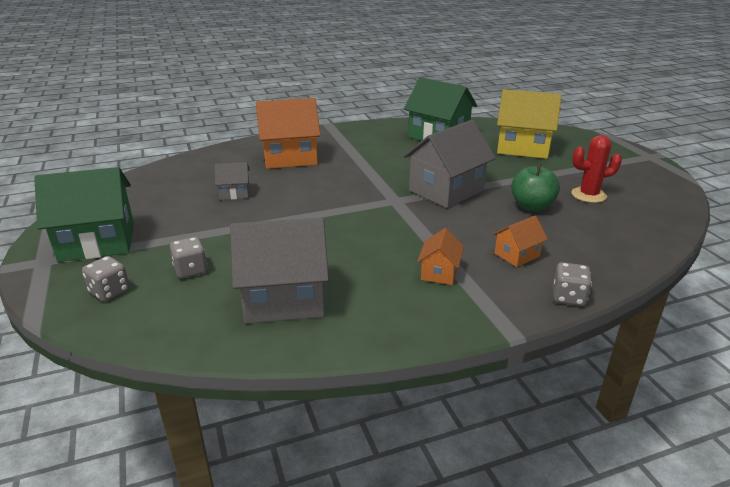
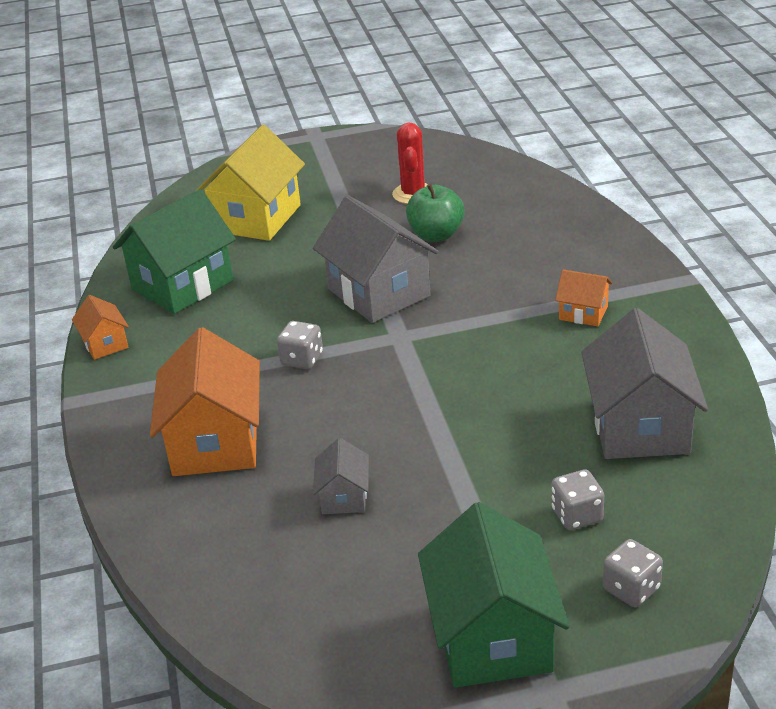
camera: 80 degrees left, 5 degrees up
orange house [493,216,548,267] -> orange house moved to [72,295,129,360]
grey dice [553,262,592,306] -> grey dice moved to [277,321,323,369]

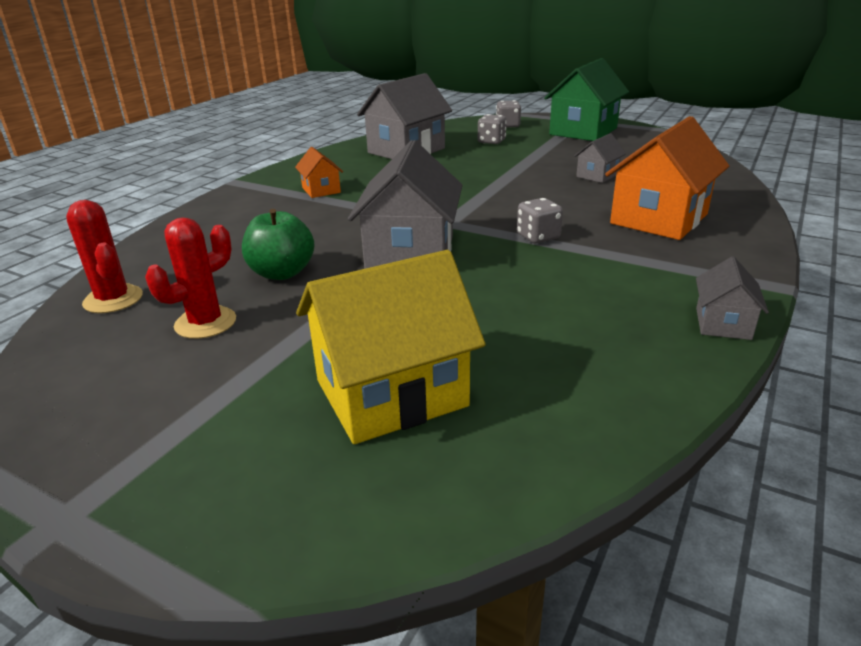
camera: 140 degrees left, 5 degrees down
orange house [72,295,129,360] -> grey house [696,256,769,340]
green house [113,189,236,314] -> none
none -> red cactus [66,200,143,313]

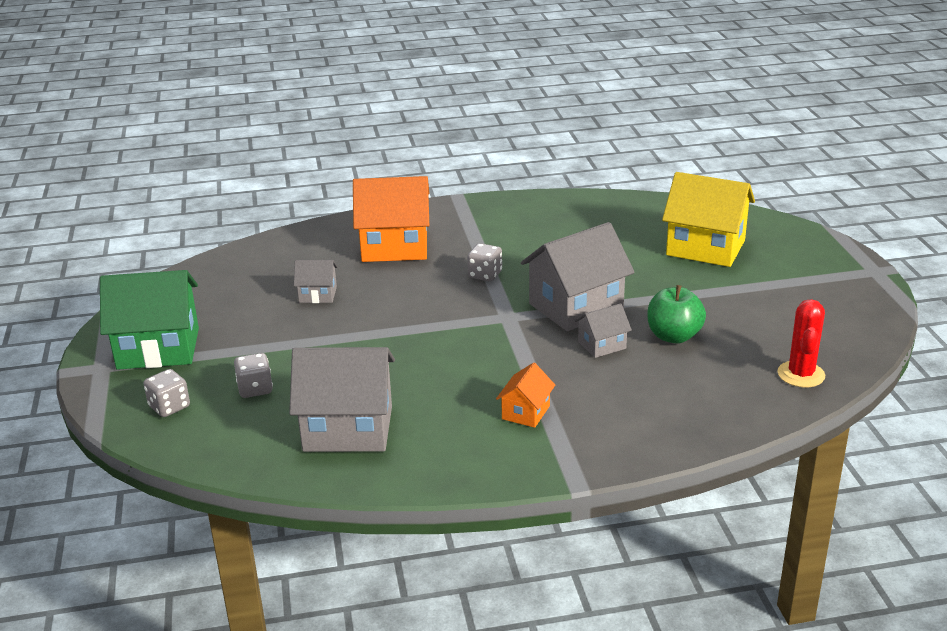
camera: 130 degrees left, 0 degrees up
red cactus [145,217,236,339] -> none
grey house [696,256,769,340] -> grey house moved to [575,303,632,358]

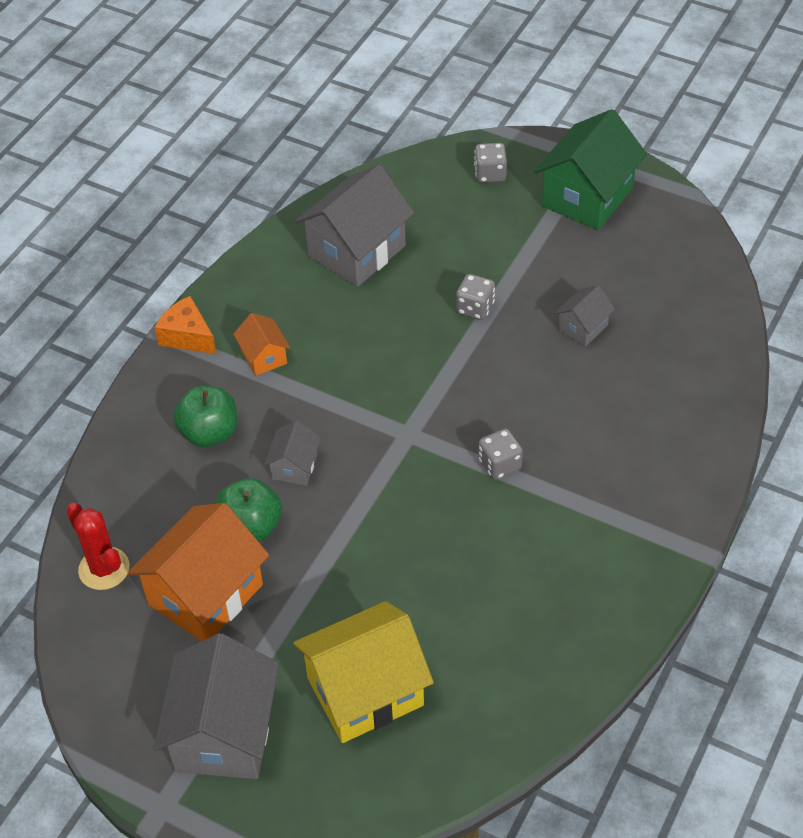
camera: 130 degrees right, 20 degrees up
grey dice [234,353,273,398] -> grey dice moved to [456,274,495,320]
orange house [353,176,429,262] -> orange house moved to [127,503,269,641]
grey house [521,222,635,331] -> grey house moved to [154,633,279,779]
none -> orange cheese [155,296,217,354]
none -> green apple [173,386,237,447]

